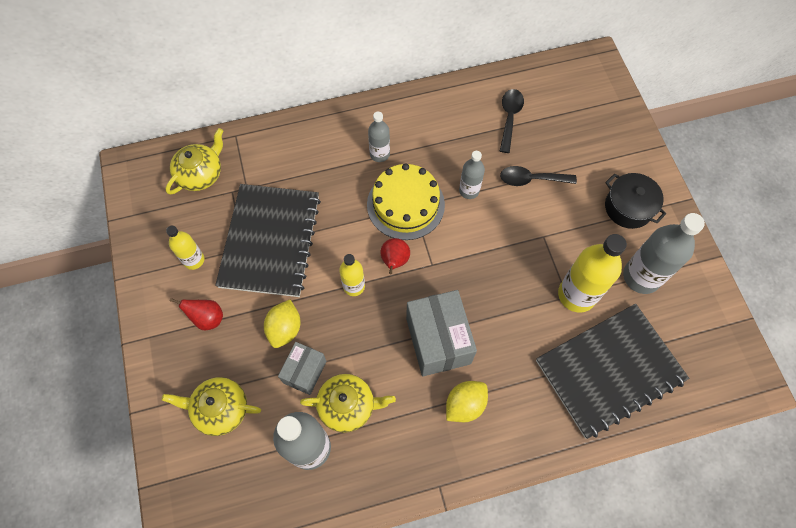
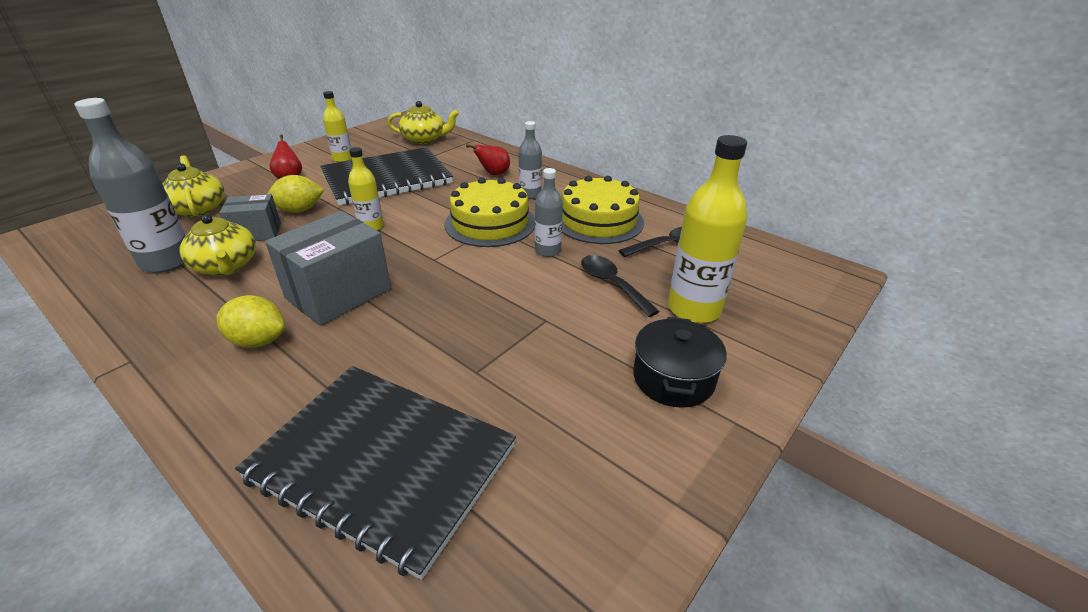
camera: 55 degrees right, 30 degrees down
red pear [380,238,410,274] -> red pear moved to [466,144,510,175]
yellow bottle [558,234,627,313] -> yellow bottle moved to [668,135,747,323]
grey bottle [623,213,705,294] -> none
none -> yellow cake [562,176,644,244]

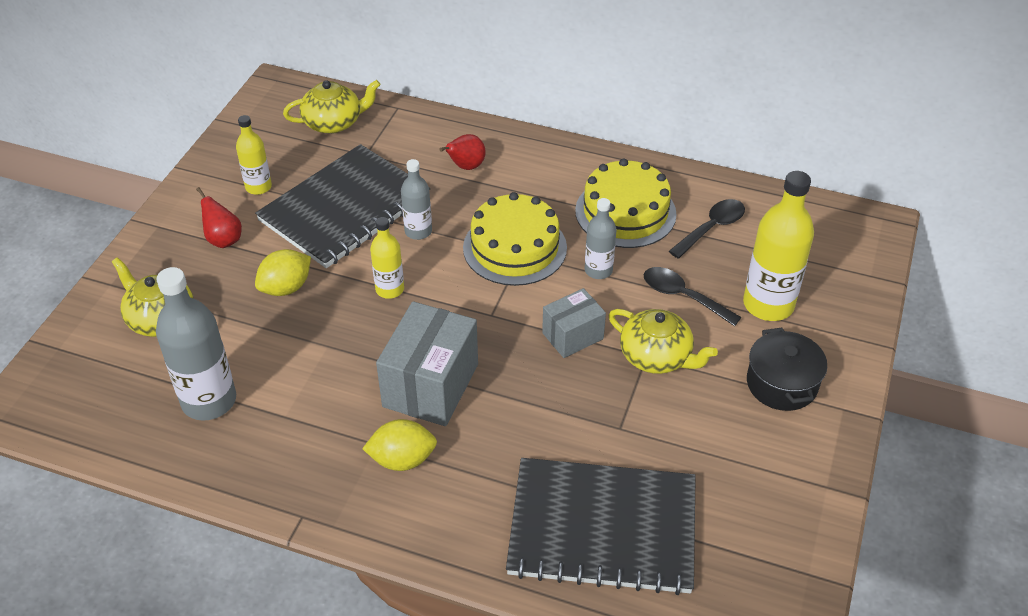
camera: 20 degrees left, 10 degrees up
yellow teapot [180,214,256,276] -> yellow teapot moved to [608,309,718,374]
grey box [219,194,281,241] -> grey box moved to [542,288,606,358]
grey bottle [518,121,542,199] -> grey bottle moved to [401,159,432,240]

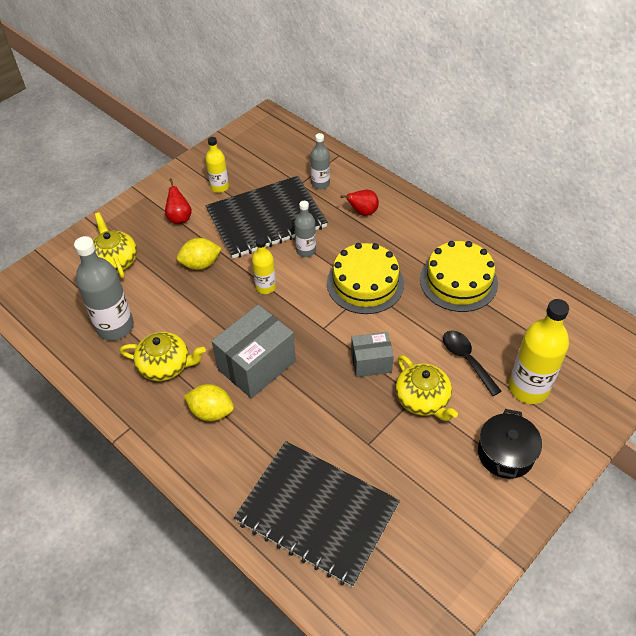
camera: 25 degrees right, 5 degrees up
yellow teapot [283,80,381,134] -> yellow teapot moved to [120,332,206,381]
grey bottle [585,198,616,279] -> grey bottle moved to [310,133,330,189]
black spoon [669,199,745,259] -> none

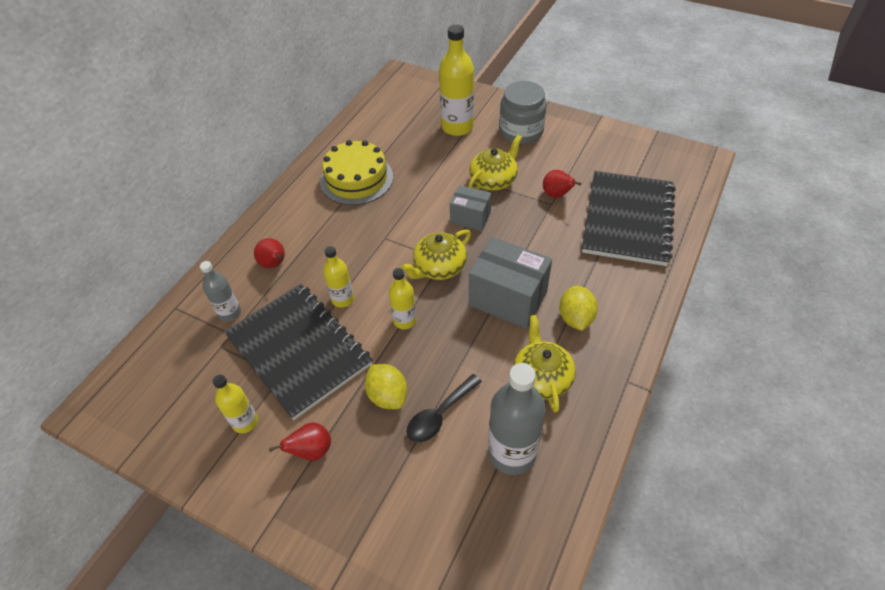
camera: 105 degrees left, 0 degrees up
yellow teapot [93,212,137,278] -> yellow teapot moved to [401,229,471,280]
grey bottle [294,201,316,257] -> yellow bottle [323,246,354,308]
yellow cake [327,243,404,314] -> none
grey box [351,332,394,377] -> grey box turned 45 degrees counterclockwise [450,185,491,231]
black spoon [443,330,502,396] -> black spoon moved to [406,374,482,443]
black pot [478,409,542,479] -> grey jar [499,81,547,144]
none -> red pear [543,170,581,198]

